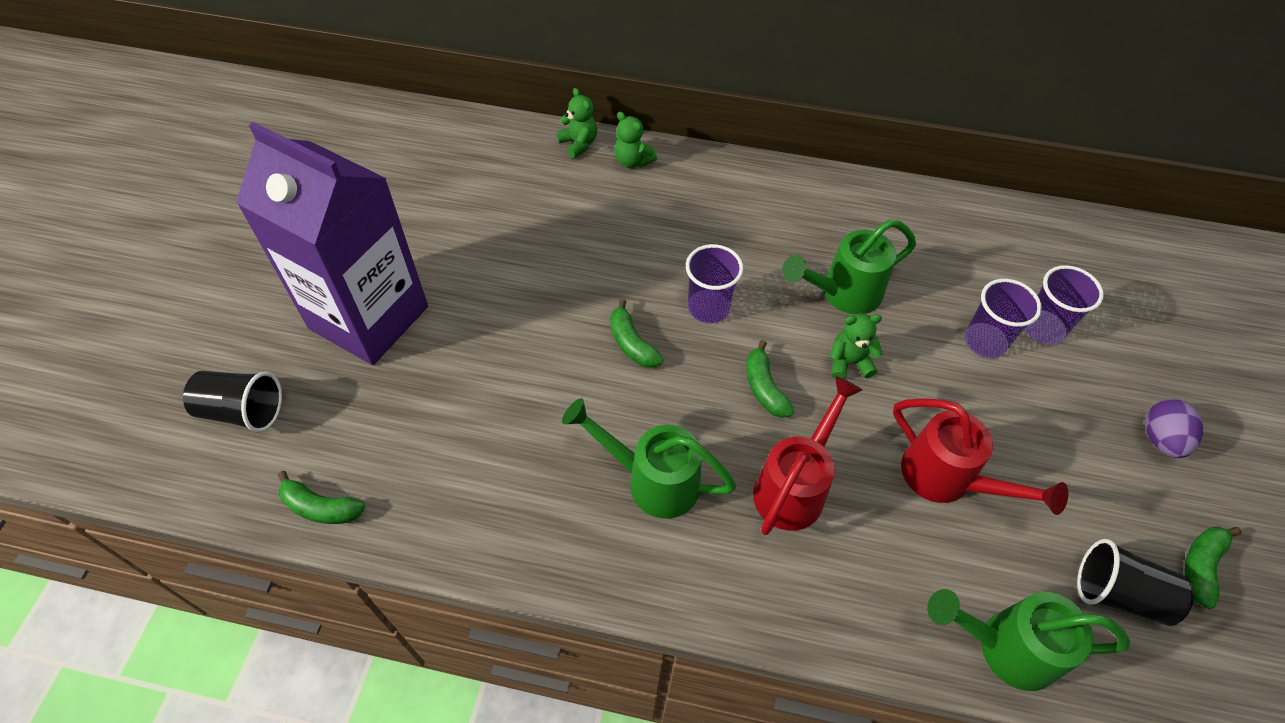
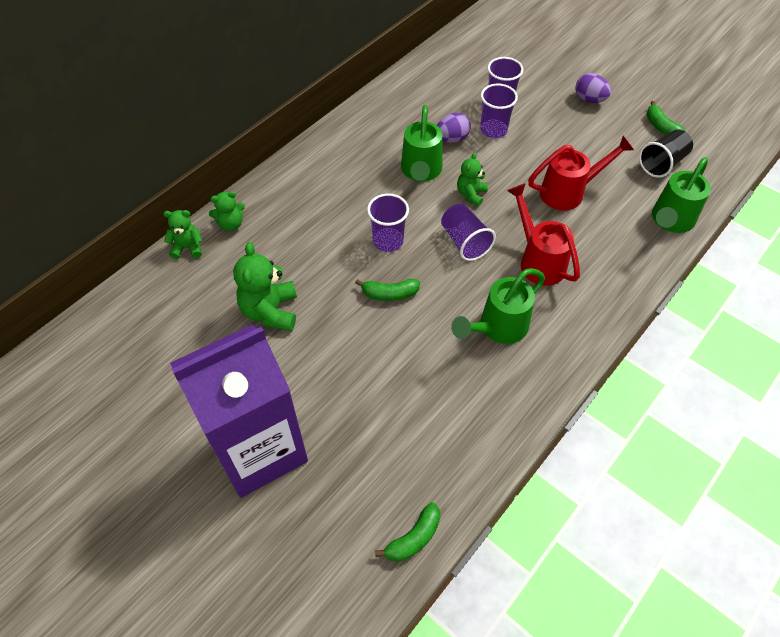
camera: 60 degrees left, 0 degrees up
black cup [183,371,282,432] -> none
green banana [746,340,794,418] -> purple cup [441,204,496,261]
none -> green teddy bear [233,242,297,331]
none -> purple egg [437,113,471,143]

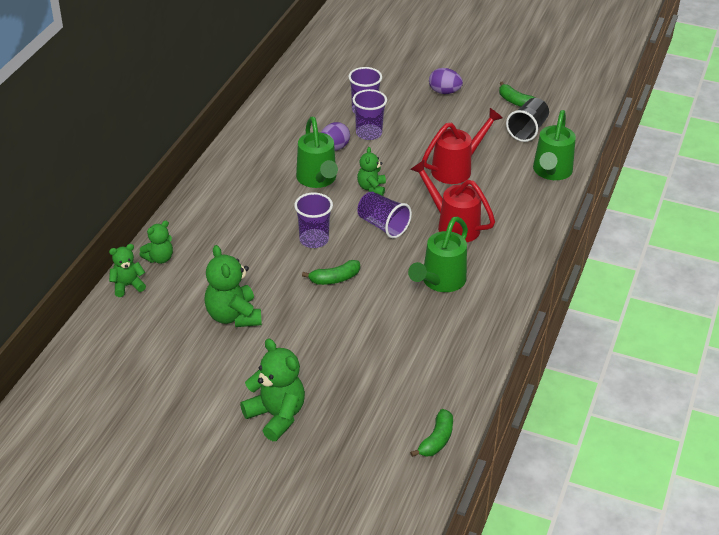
camera: 20 degrees left, 15 degrees down
purple carton [170,324,308,498] -> green teddy bear [240,339,305,441]

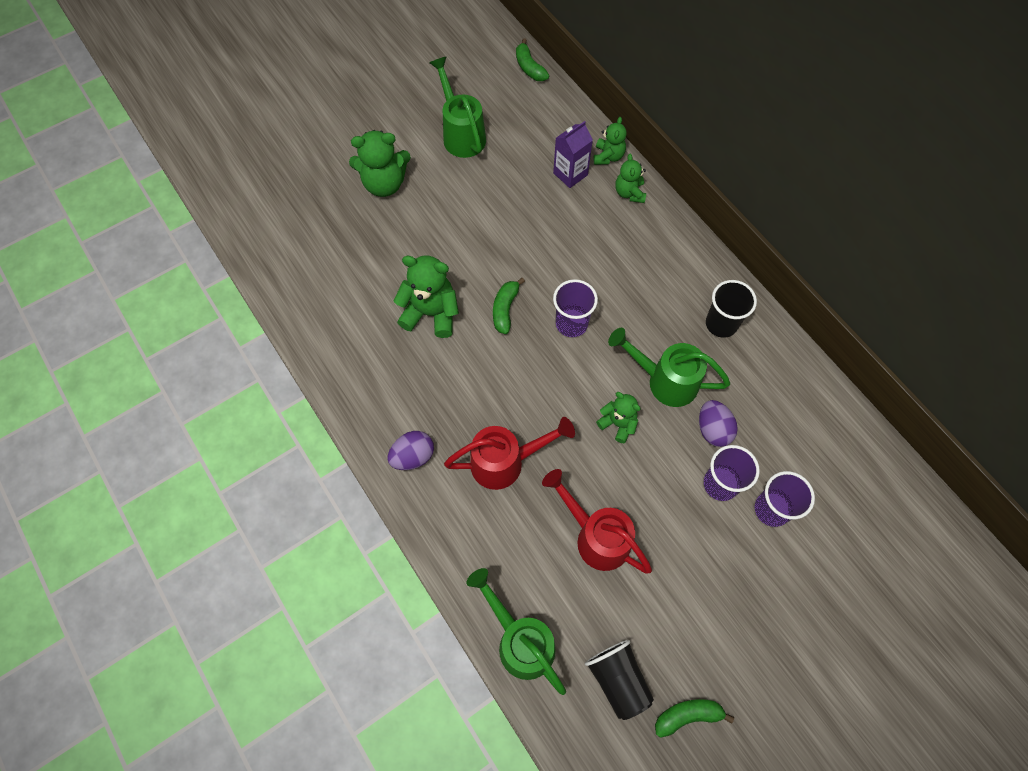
camera: 125 degrees right, 25 degrees up
green teddy bear [204,245,262,327] -> green teddy bear moved to [394,255,459,338]
purple cup [357,192,412,238] -> none
green watering can [408,216,468,292] -> green watering can moved to [429,56,486,158]
green banana [410,409,453,457] -> green banana moved to [516,38,549,81]
red watering can [422,108,503,184] -> red watering can turned 135 degrees clockwise [542,469,652,574]
purple egg [429,68,463,94] -> purple egg moved to [388,431,434,470]
none -> purple carton [553,121,593,188]
none -> black cup [706,280,757,338]

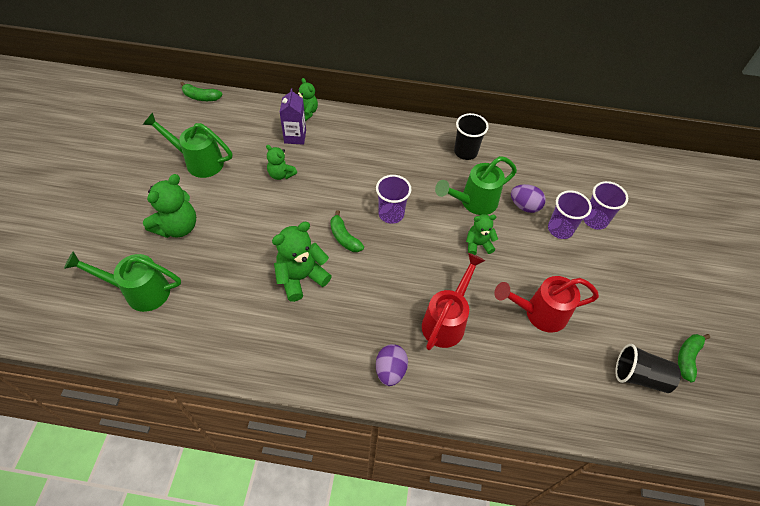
camera: 50 degrees left, 10 degrees down
green watering can [467,568,566,695] -> green watering can moved to [64,251,181,312]
green teddy bear [616,153,646,203] -> green teddy bear moved to [266,145,297,180]

